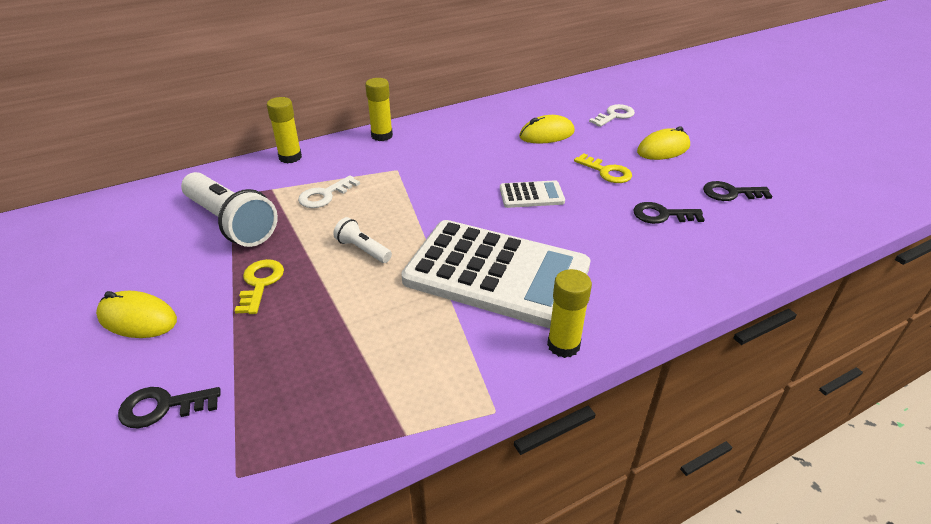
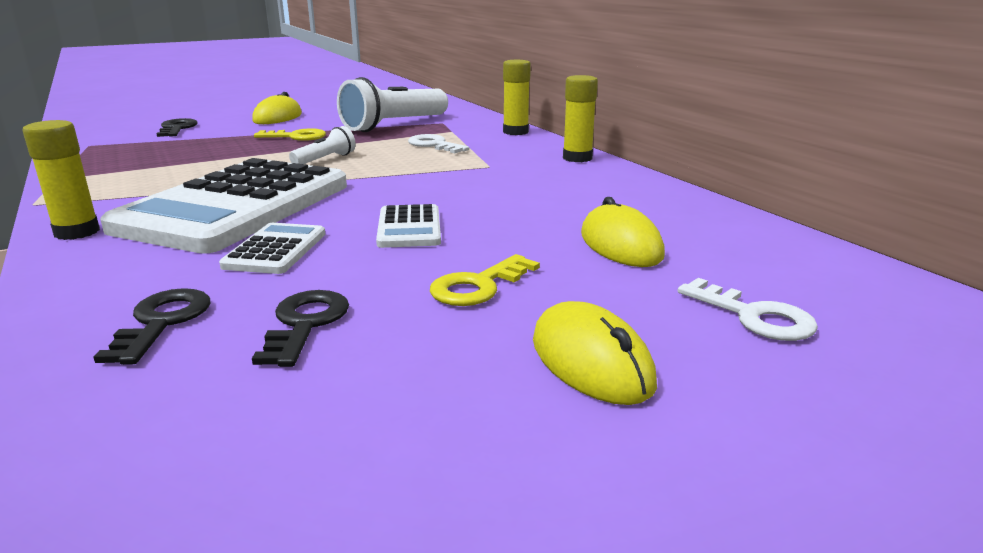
camera: 90 degrees right, 15 degrees down
black key [703,181,772,201] -> black key moved to [93,288,210,365]
none -> white calculator [219,223,325,274]

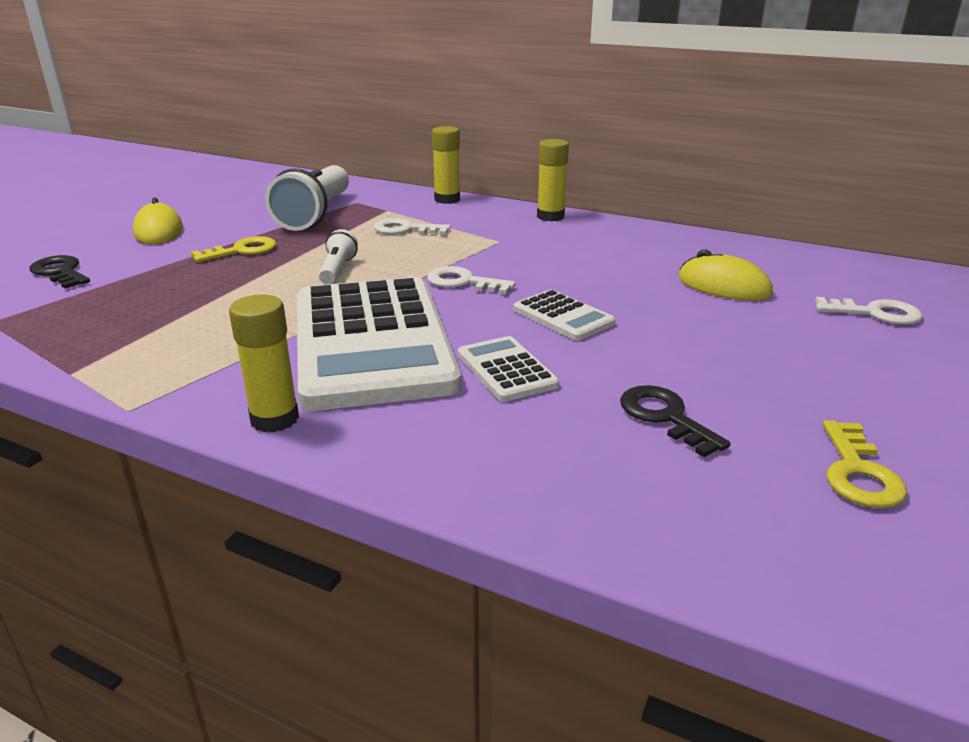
camera: 35 degrees left, 5 degrees up
black key [93,288,210,365] -> none
yellow key [430,254,540,306] -> yellow key moved to [823,420,907,508]
yellow mouse [533,301,657,405] -> none
none -> white key [427,266,516,294]

